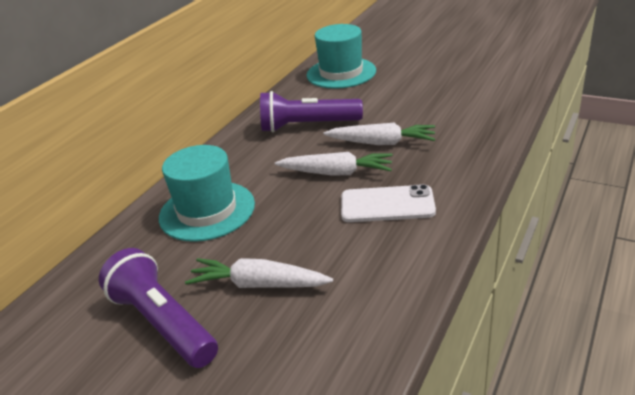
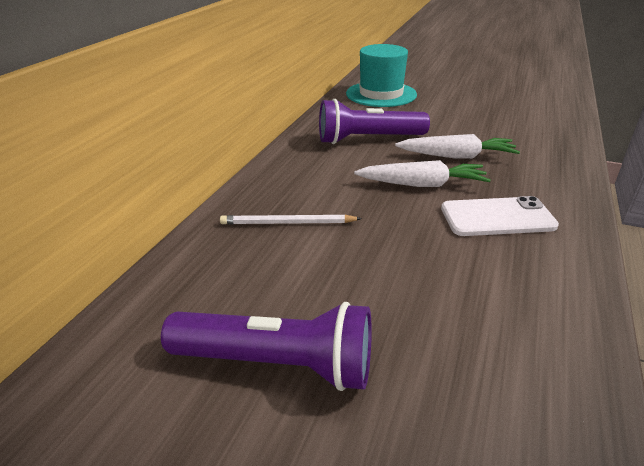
camera: 10 degrees left, 0 degrees up
purple flashlight [99,248,218,368] -> purple flashlight turned 150 degrees clockwise [161,302,372,391]
turquoise hat [159,145,255,242] -> white pencil [220,215,362,224]
white carrot [185,258,333,288] -> none

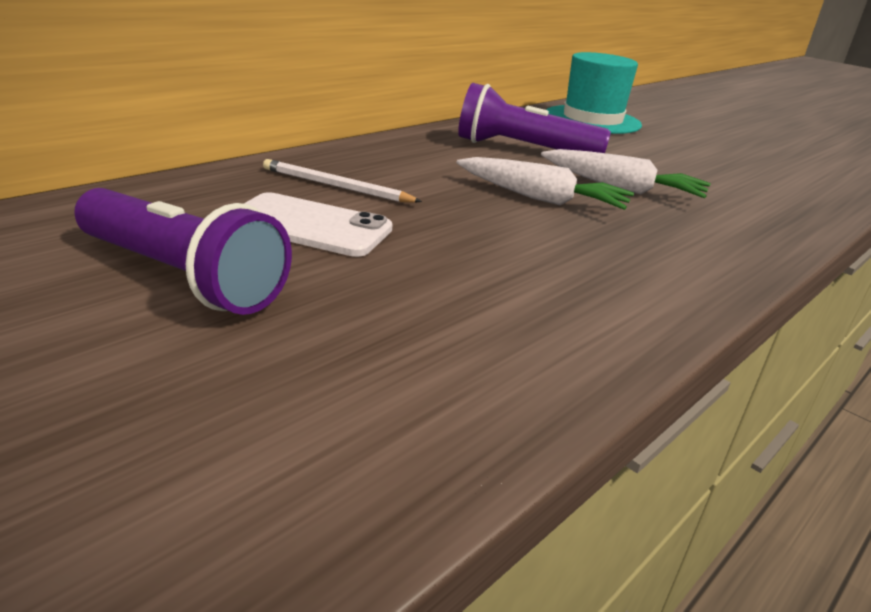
camera: 20 degrees right, 5 degrees down
white phone [441,196,559,236] -> white phone moved to [244,192,392,257]

